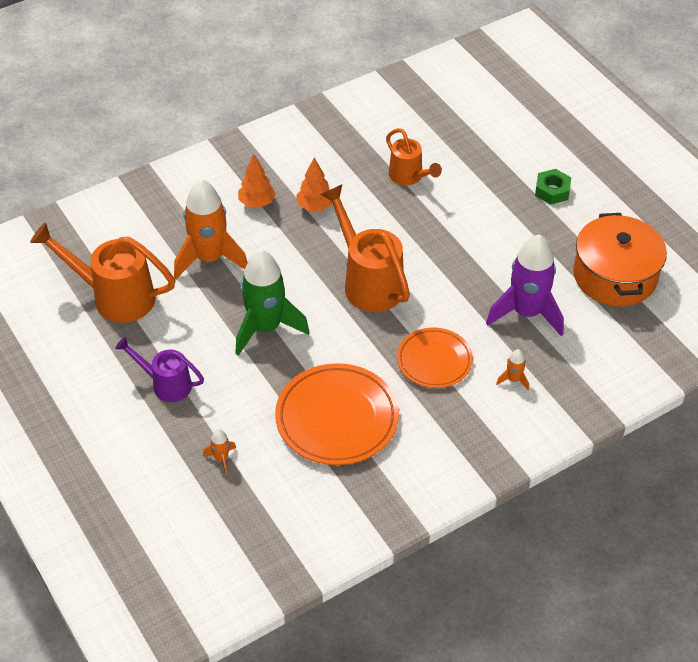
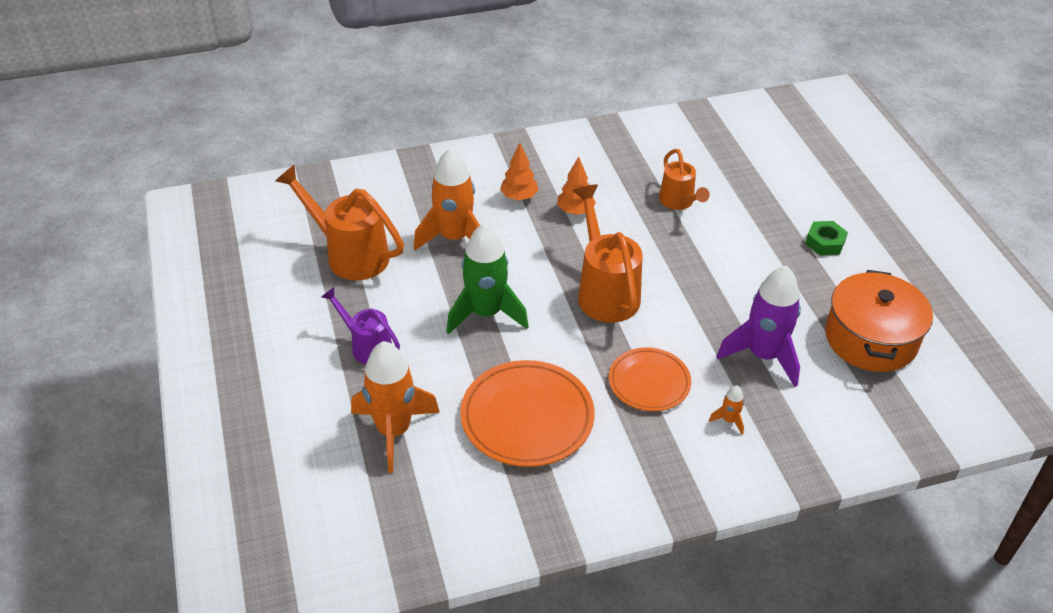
camera: 15 degrees right, 5 degrees down
orange rocket [203,429,236,475] -> orange rocket [351,341,440,473], size x2.42

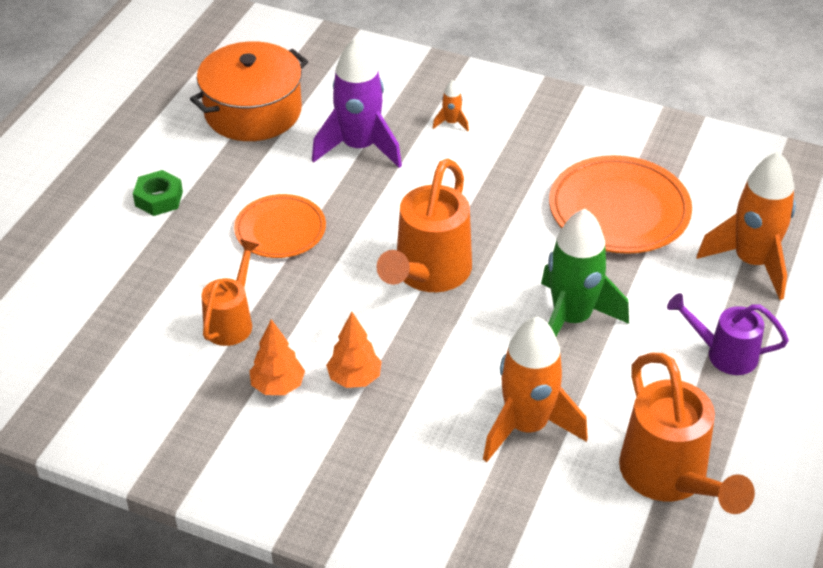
camera: 140 degrees left, 0 degrees up
purple watering can [322,287,400,364] -> purple watering can turned 120 degrees clockwise [667,293,789,375]
orange tree [500,143,539,200] -> orange tree moved to [249,319,305,395]
orange plate [609,347,691,411] -> orange plate moved to [234,194,326,258]

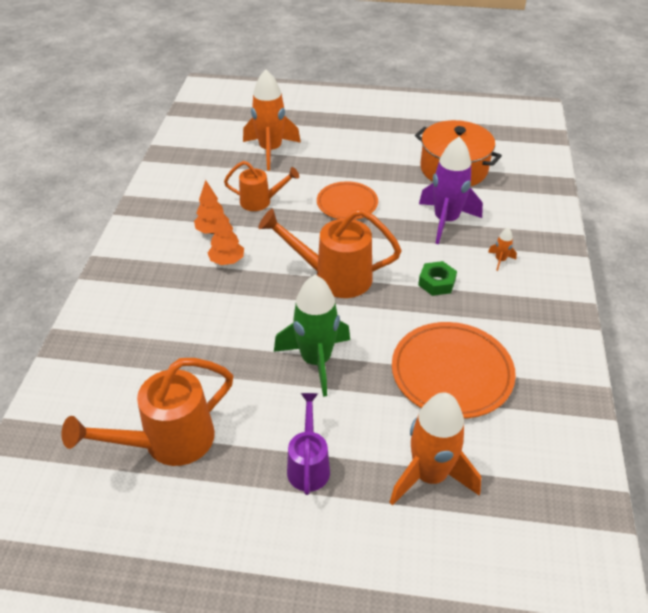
camera: 75 degrees right, 0 degrees up
green nut [133,170,183,216] -> green nut moved to [418,261,457,296]
orange rocket [483,317,588,462] -> orange rocket moved to [243,69,301,170]

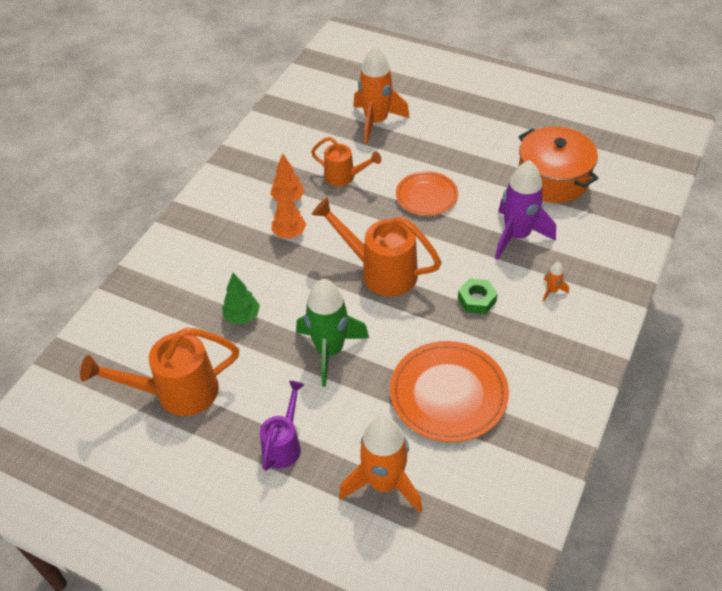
camera: 20 degrees right, 5 degrees up
none -> green tree [222,273,260,324]

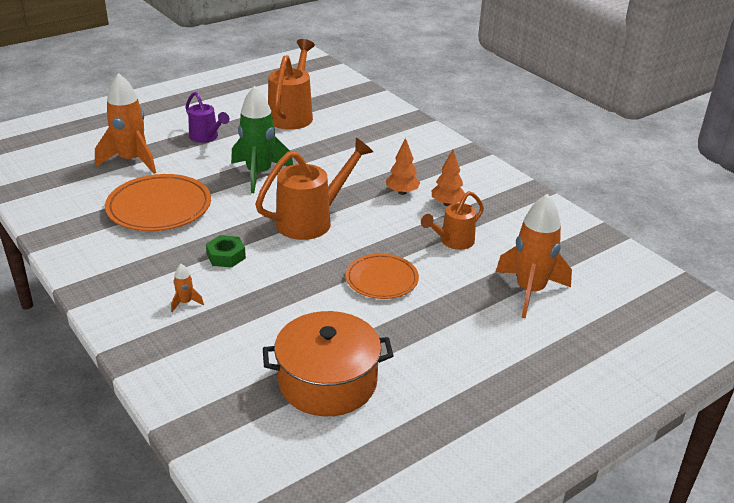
camera: 115 degrees right, 15 degrees down
green tree [222,273,260,324] -> none
purple rocket [495,160,556,260] -> none

